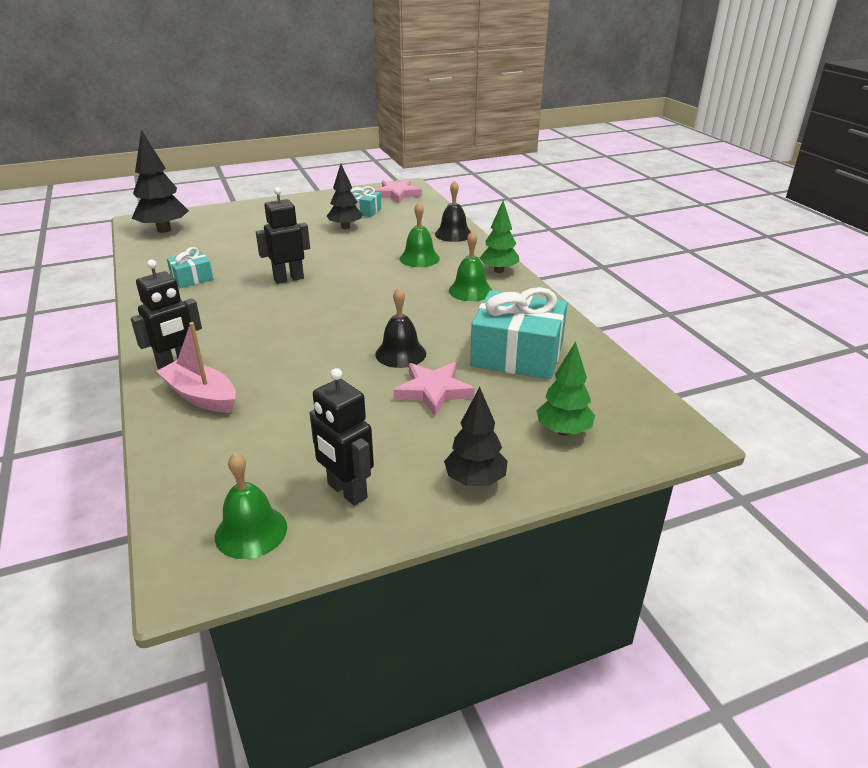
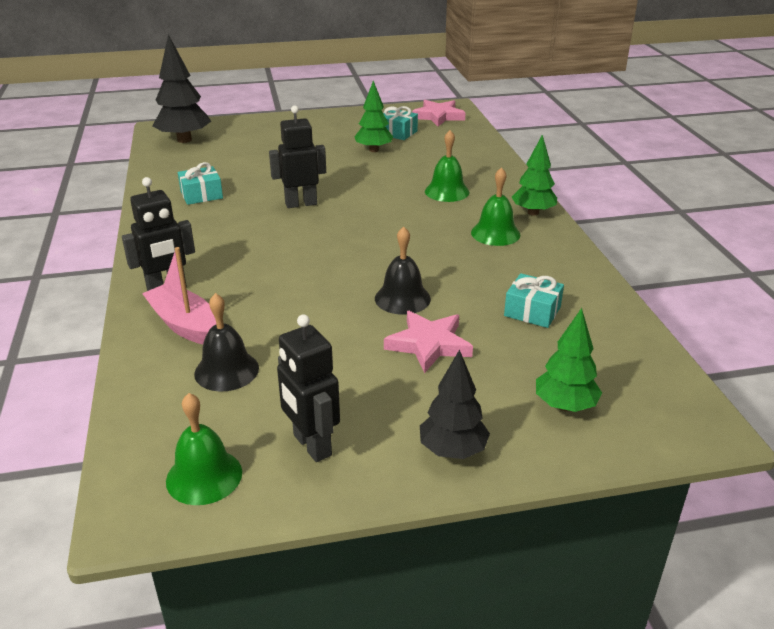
camera: 10 degrees right, 0 degrees up
black tree [327,164,362,229] -> green tree [355,81,393,152]
black bell [435,181,471,242] -> black bell moved to [194,293,259,391]
turquoise gift [470,287,568,379] -> turquoise gift [504,273,564,328], size x0.51

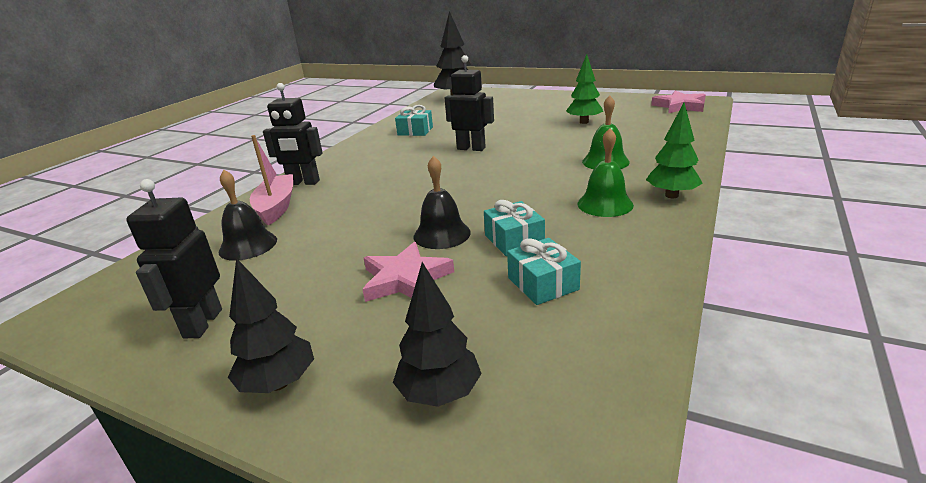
camera: 40 degrees right, 5 degrees down
green bell [166,393,242,505] -> none
turquoise gift [383,106,418,140] -> turquoise gift moved to [484,200,545,256]
green tree [536,308,602,412] -> black tree [393,262,482,407]

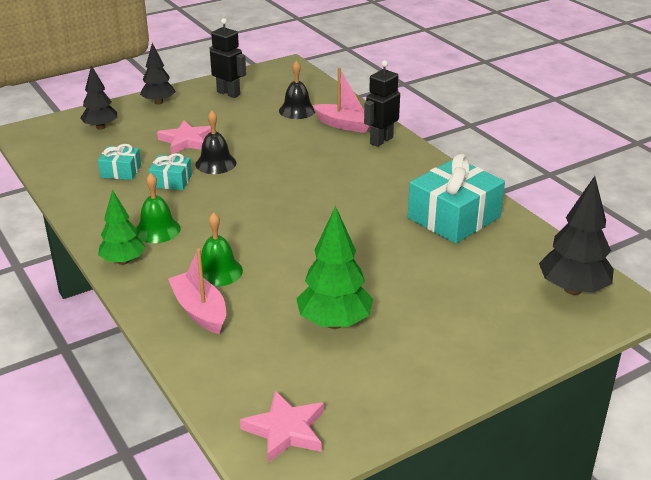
camera: 120 degrees right, 5 degrees up
turquoise gift [395,105,433,136] -> turquoise gift [408,154,505,244], size x1.96
black robot [445,55,494,151] -> none
green tree [566,54,603,124] -> green tree [296,206,373,329], size x1.50
none -> pink boat [168,248,226,334]

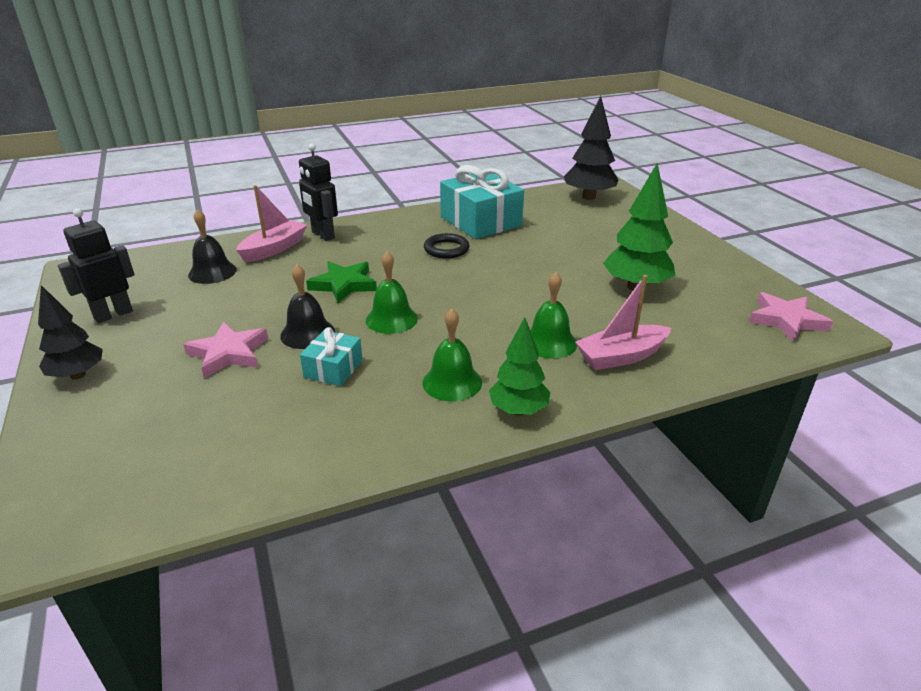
camera: 80 degrees left, 0 degrees up
black tree [80,65,117,130] -> none
turquoise gift [98,144,141,180] -> none
none -> green star [306,261,377,303]
none -> green bell [366,251,418,334]
none -> black ring [424,233,469,259]

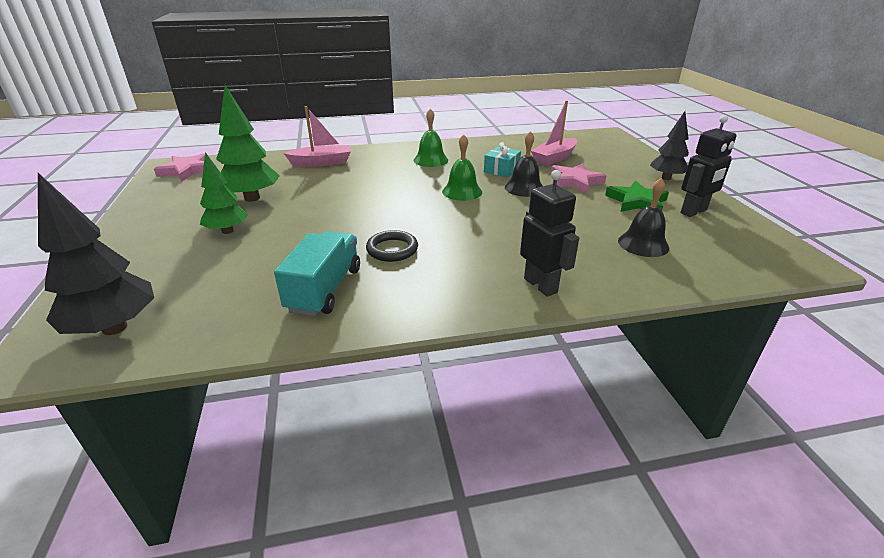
camera: 170 degrees left, 0 degrees up
pink boat [236,185,307,262] -> pink boat moved to [531,100,577,166]
green star [306,261,377,303] -> green star moved to [605,181,669,212]
turquoise gift [440,165,524,239] -> turquoise truck [274,231,360,316]
green tree [489,317,551,416] -> green tree moved to [200,152,248,234]
green bell [530,272,577,359] -> none

